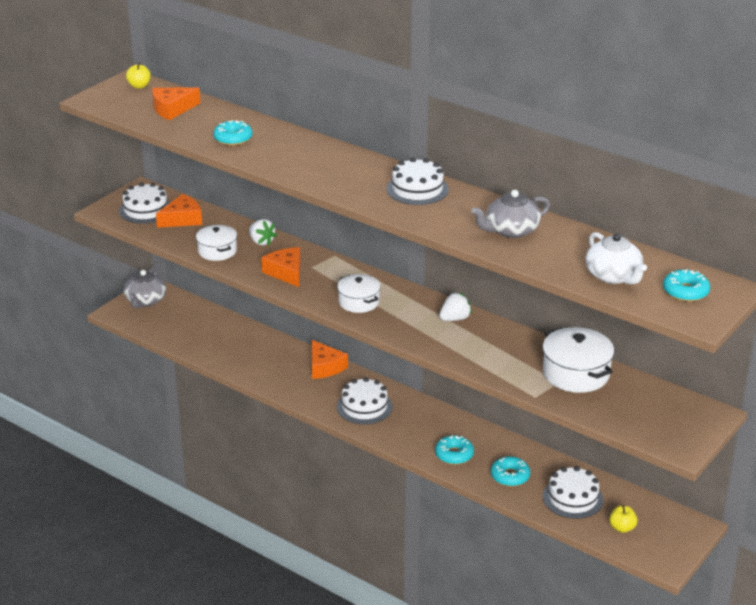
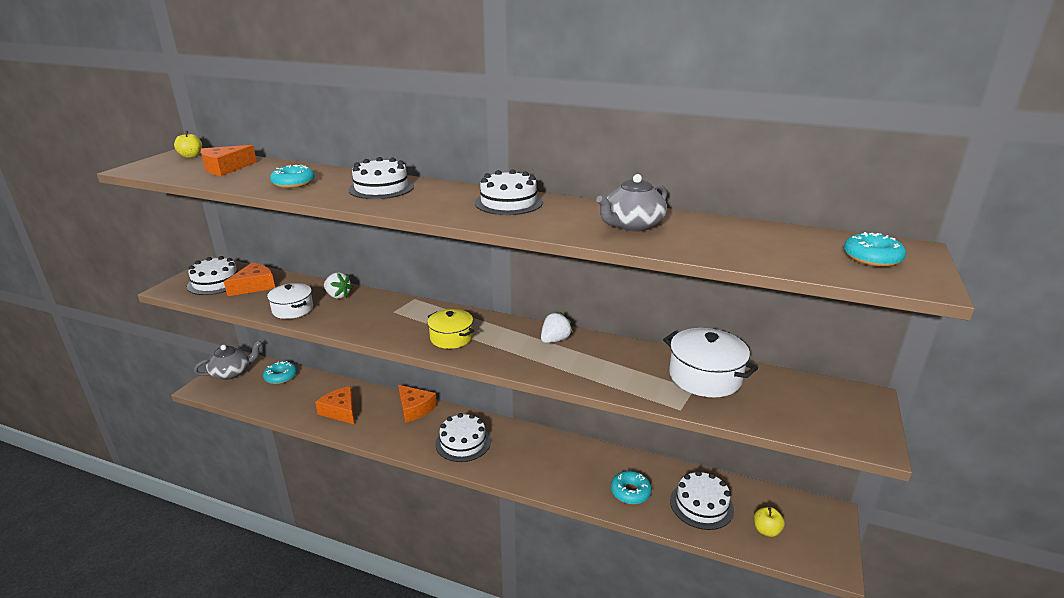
camera: 15 degrees left, 5 degrees down
grey teapot [124,267,166,308] -> grey teapot turned 120 degrees counterclockwise [194,341,262,380]
orange cheese [261,247,301,287] -> orange cheese moved to [315,386,354,424]
white pot [337,274,381,313] -> yellow pot [427,309,474,349]
turquoise donut [435,435,474,465] -> turquoise donut moved to [263,361,297,384]
white teapot [586,232,647,284] -> none
none -> white cake [348,157,414,199]

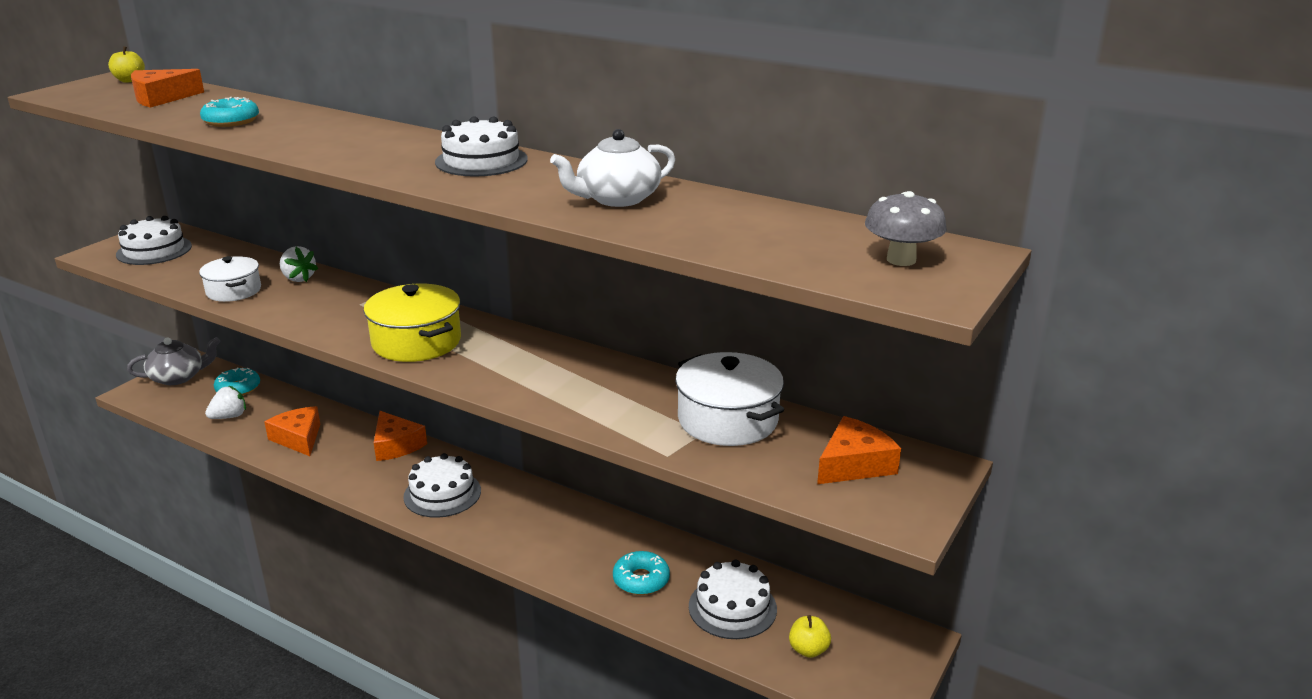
camera: 10 degrees right, 0 degrees up
orange cheese [224,262,275,296] -> orange cheese moved to [817,416,901,484]
white cake [348,157,414,199] -> none
yellow pot [427,309,474,349] -> yellow pot [364,284,461,362], size x1.53
white strawberry [541,312,573,343] -> white strawberry moved to [205,386,246,419]
grey teapot [596,174,667,232] -> white teapot [550,129,675,207]
turquoise donut [844,232,906,267] -> grey mushroom [865,191,947,266]

